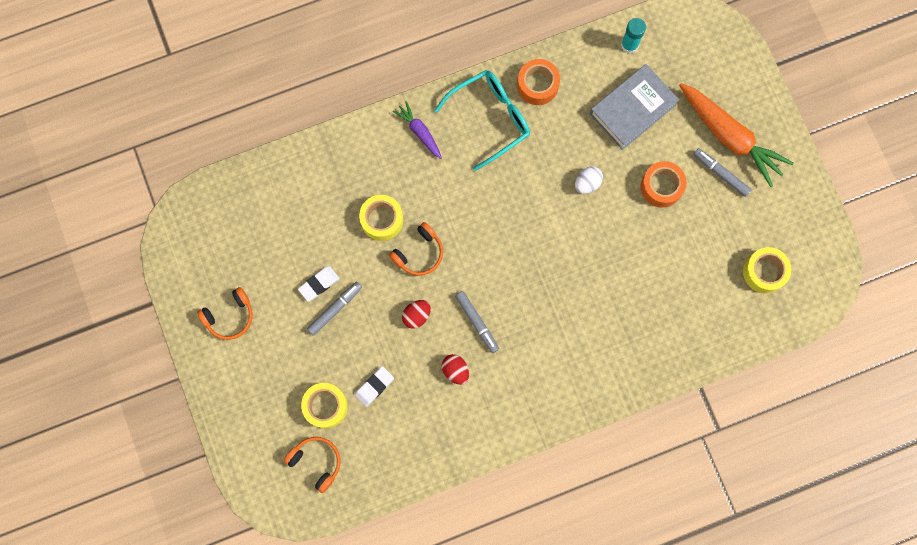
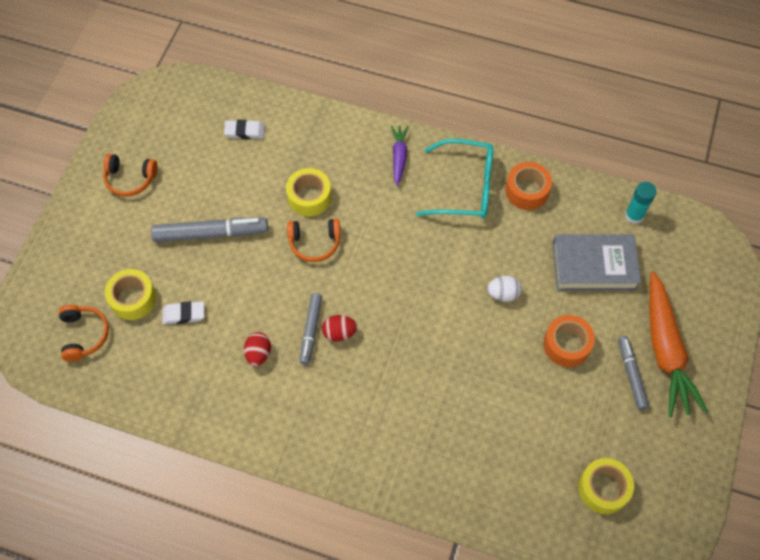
camera: 40 degrees right, 15 degrees down
white eraser [298,266,339,302] -> white eraser moved to [224,120,265,139]
grey marker [307,282,362,336] -> grey marker [151,218,268,242], size x1.61
red egg [402,300,431,329] -> red egg moved to [322,315,357,342]

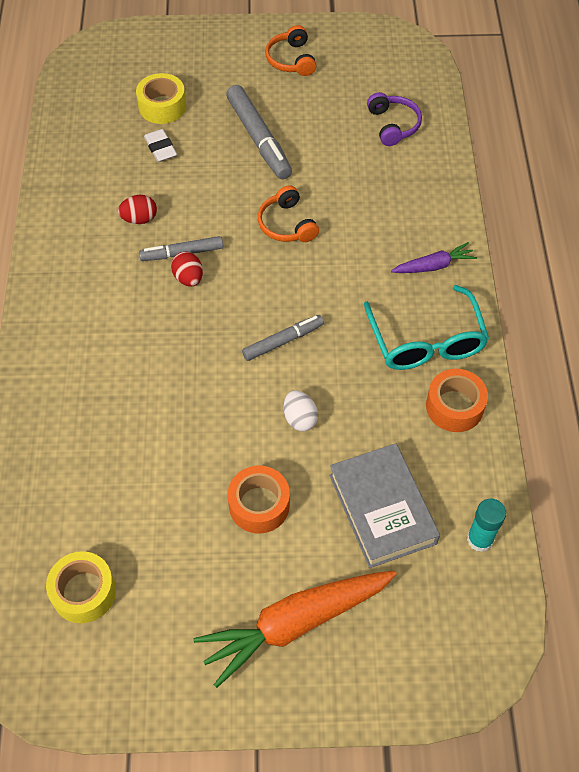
camera: 70 degrees right, 5 degrees down
orange headphones [59,305,109,361] -> none
white eraser [224,120,265,139] -> purple headphones [367,92,422,146]
yellow tape [286,168,331,217] -> none
grey marker [618,336,649,410] -> grey marker moved to [242,315,324,361]

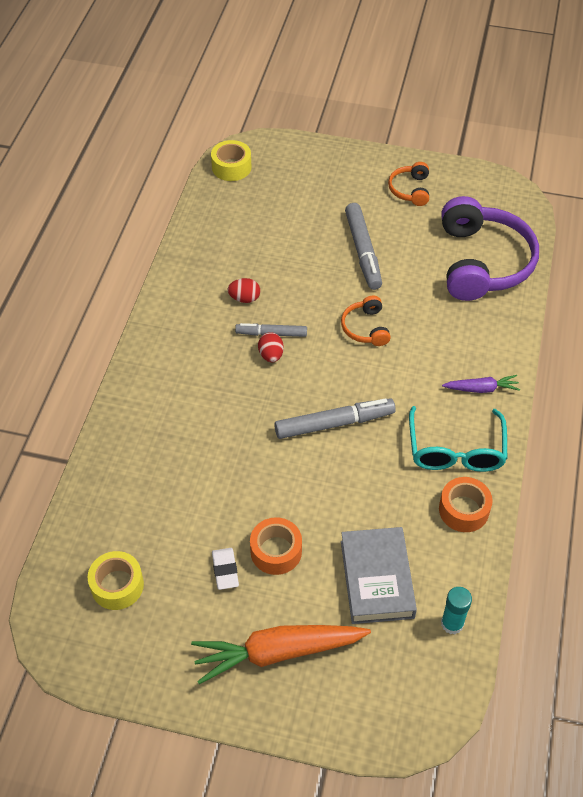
camera: 15 degrees right, 5 degrees down
yellow tape [136,73,186,124] -> yellow tape moved to [211,140,251,181]
white eraser [144,129,177,162] -> white eraser moved to [212,548,239,590]
grey marker [242,315,324,361] -> grey marker [274,398,396,439], size x1.61
white egg [284,390,318,431] -> none
purple headphones [367,92,422,146] -> purple headphones [441,196,539,301], size x2.17

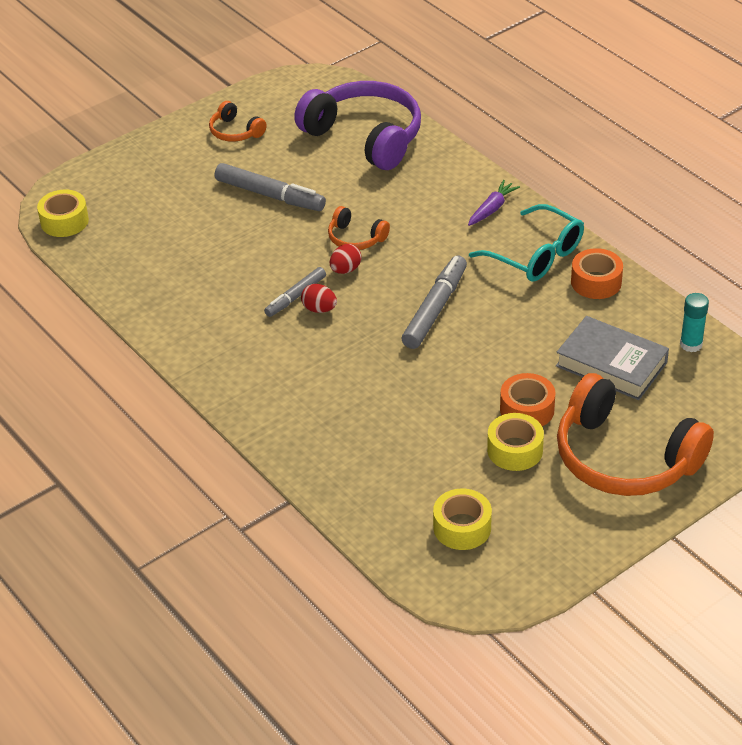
camera: 50 degrees left, 10 degrees down
orange carrot [191,625,371,684] -> orange headphones [557,373,714,496]
white eraser [212,548,239,590] -> yellow tape [487,413,544,471]
red egg [227,278,260,303] -> red egg moved to [330,244,362,274]

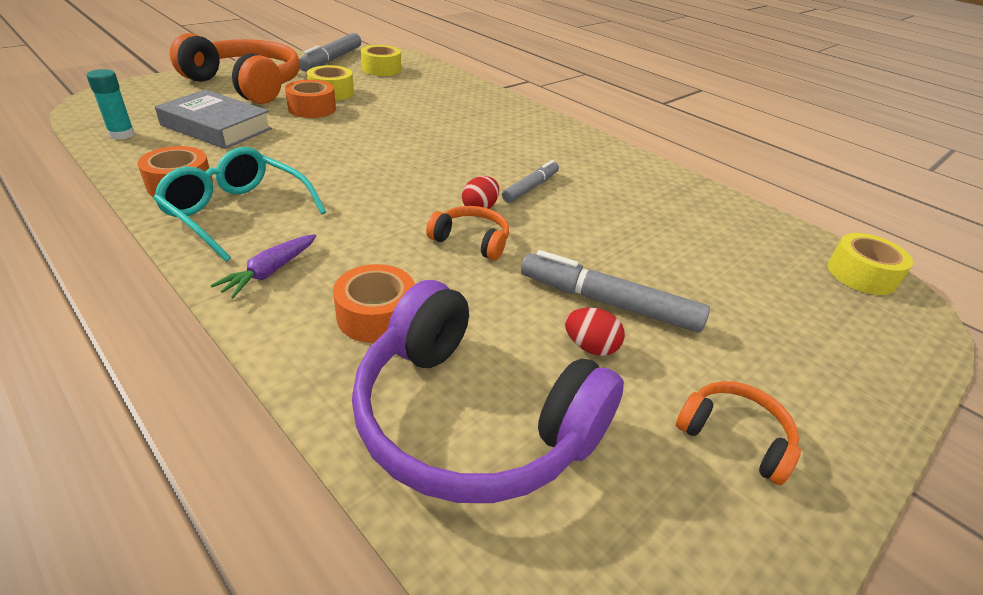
camera: 170 degrees right, 5 degrees down
red egg [301,284,337,313] -> red egg moved to [565,308,625,356]
grey marker [402,255,467,349] -> grey marker moved to [299,33,361,72]
none -> orange tape [333,264,415,343]

